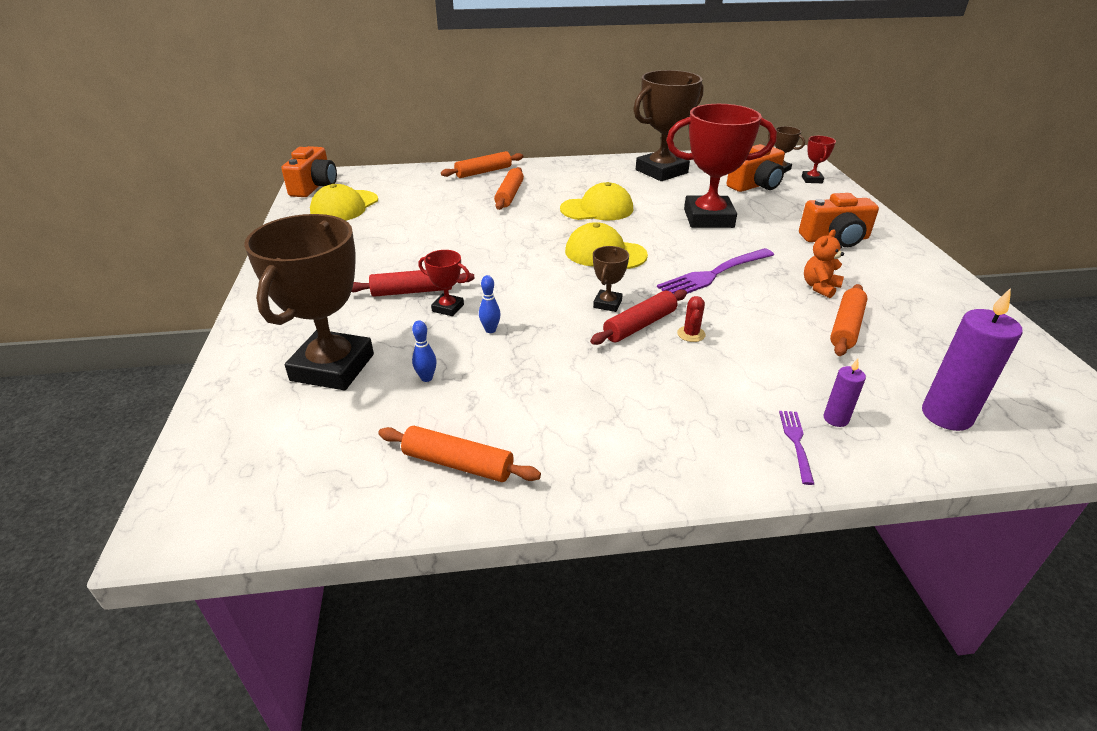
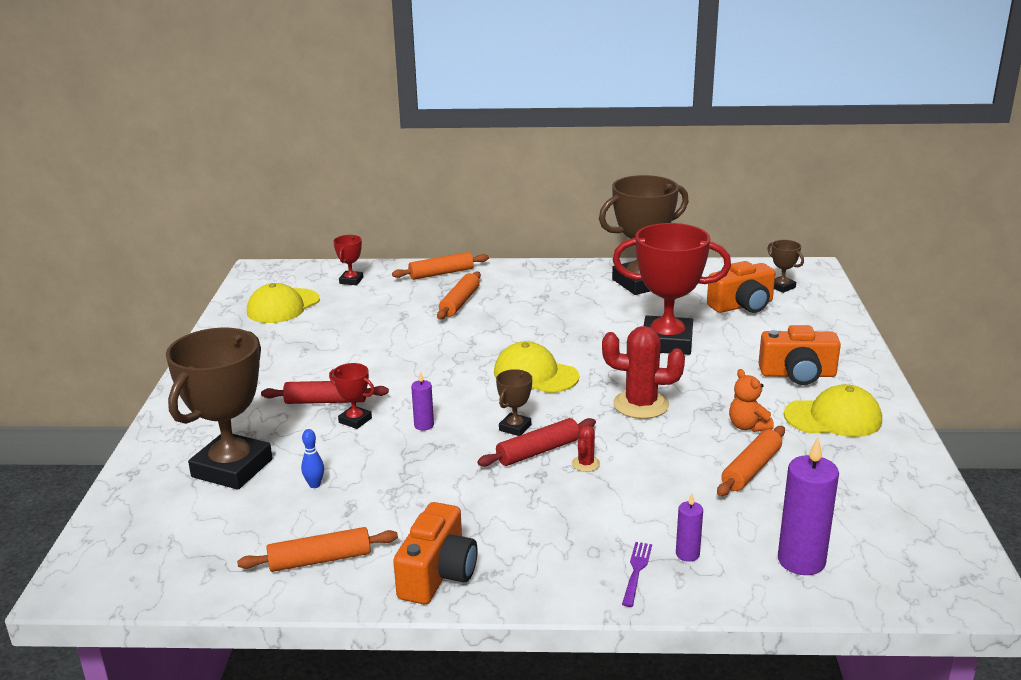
camera: 10 degrees right, 10 degrees down
orange camera [281,146,337,197] -> orange camera moved to [393,502,478,604]
orange rolling pin [378,426,541,482] -> orange rolling pin turned 45 degrees counterclockwise [237,527,398,572]
blue bowling pin [479,275,501,333] -> none
yellow cap [560,182,633,220] -> yellow cap moved to [784,384,882,437]
purple fork [657,248,774,294] -> red cactus [602,326,685,419]
red trophy [802,136,836,183] -> red trophy moved to [333,235,363,285]
orange teddy bear [804,229,844,298] -> orange teddy bear turned 75 degrees counterclockwise [729,369,774,432]
none -> purple candle [411,371,434,431]

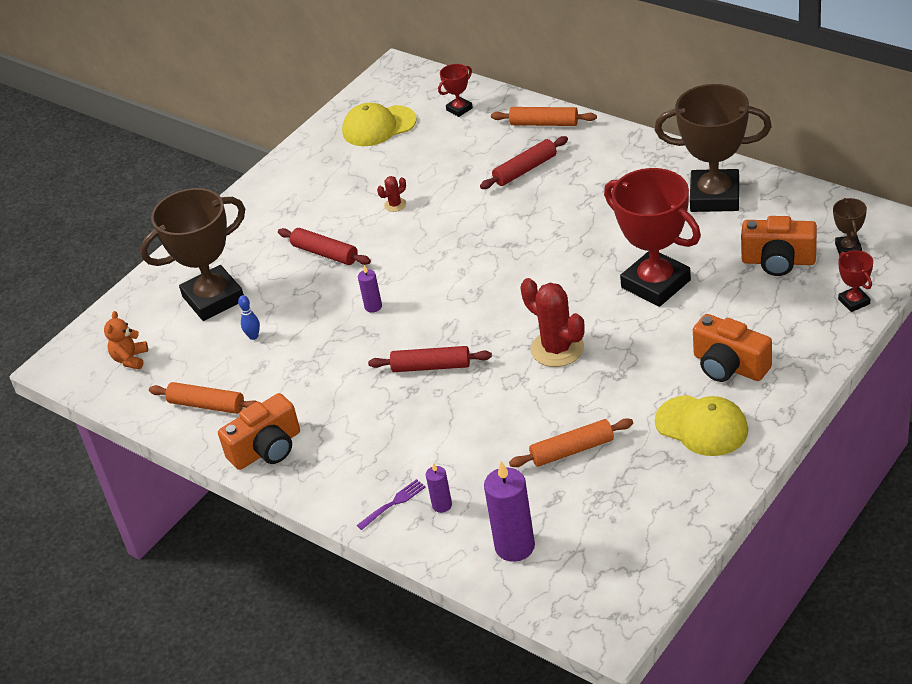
camera: 40 degrees right, 15 degrees up
red trophy [329,363,375,429] -> red trophy moved to [838,250,873,312]
orange rolling pin [437,271,481,319] -> red rolling pin [480,136,568,189]
yellow cap [494,341,579,393] -> none
brown trophy [496,369,532,436] -> none
red cactus [572,426,600,472] -> red cactus moved to [377,176,406,212]
orange teddy bear [729,369,774,432] -> orange teddy bear moved to [104,311,148,369]

